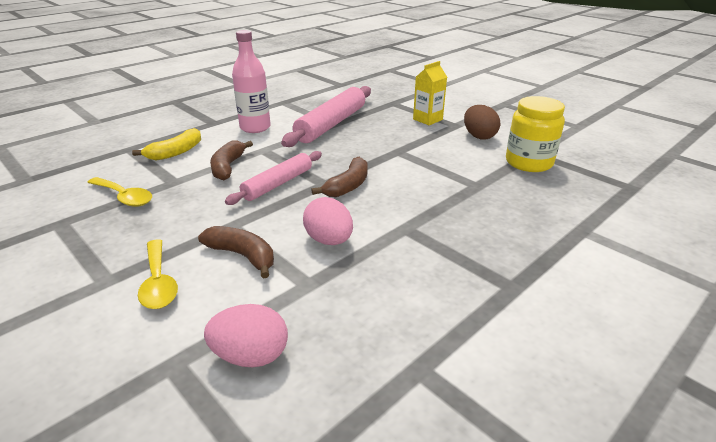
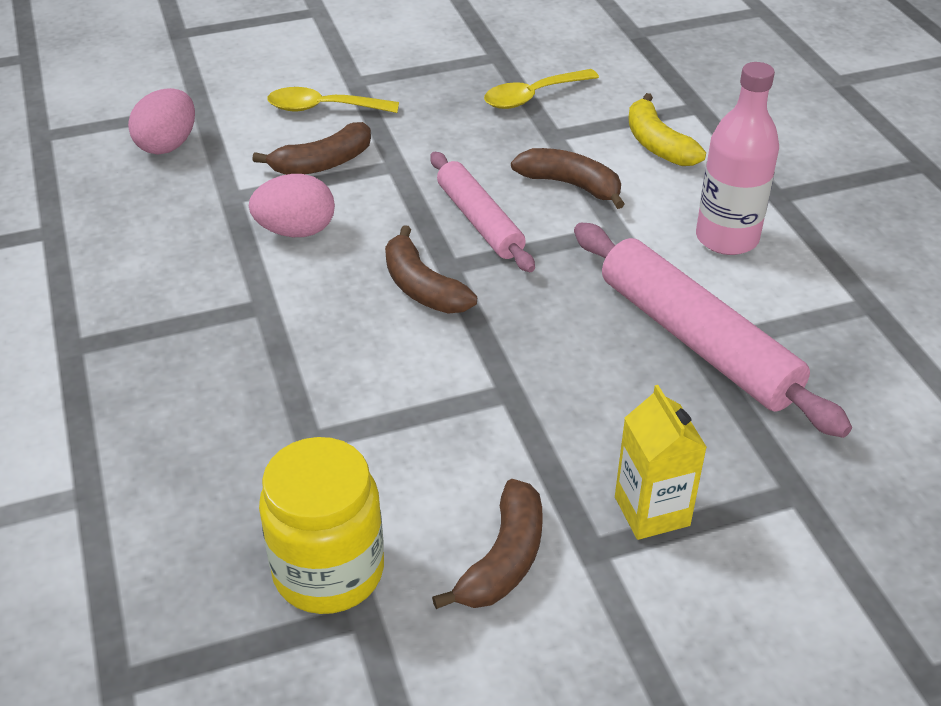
camera: 115 degrees right, 10 degrees up
brown egg [464,105,500,139] -> brown banana [432,479,543,609]

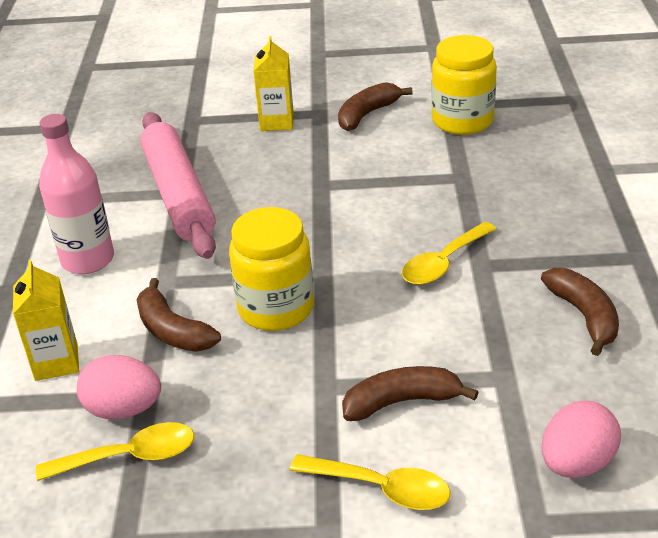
camera: 160 degrees left, 5 degrees down
pink egg [249,174,335,237] -> pink egg moved to [77,355,161,419]
brown banana [385,225,477,314] -> brown banana moved to [541,268,619,356]
pink rolling pin [431,152,535,272] -> yellow jar [229,207,314,331]
yellow banana [628,93,706,166] -> yellow carton [13,260,79,381]
none -> yellow spoon [402,222,496,285]

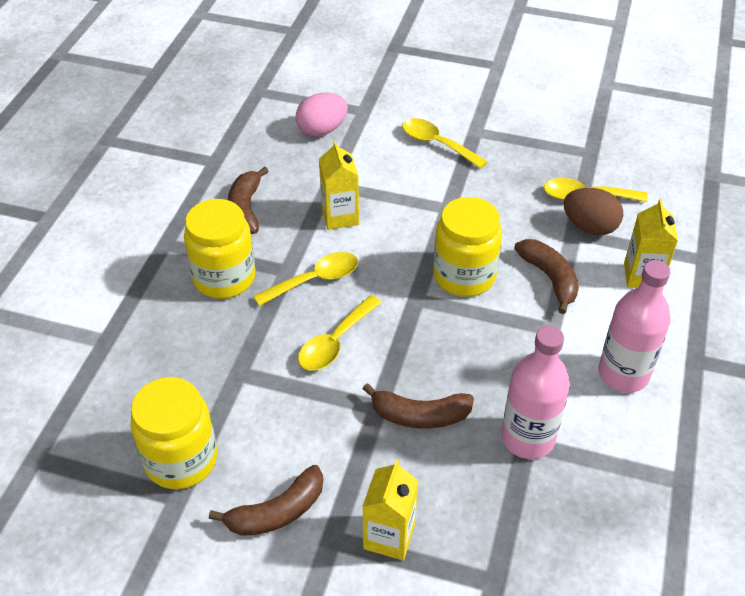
camera: 165 degrees left, 10 degrees up
pink egg [77,355,161,419] -> brown egg [563,188,623,235]
pink rolling pin [140,112,216,259] -> pink bottle [502,326,570,459]
brown banana [342,366,478,421] -> brown banana moved to [363,383,474,429]
none -> yellow jar [184,199,256,299]
none -> yellow spoon [298,295,382,370]
none -> yellow carton [319,141,359,230]

